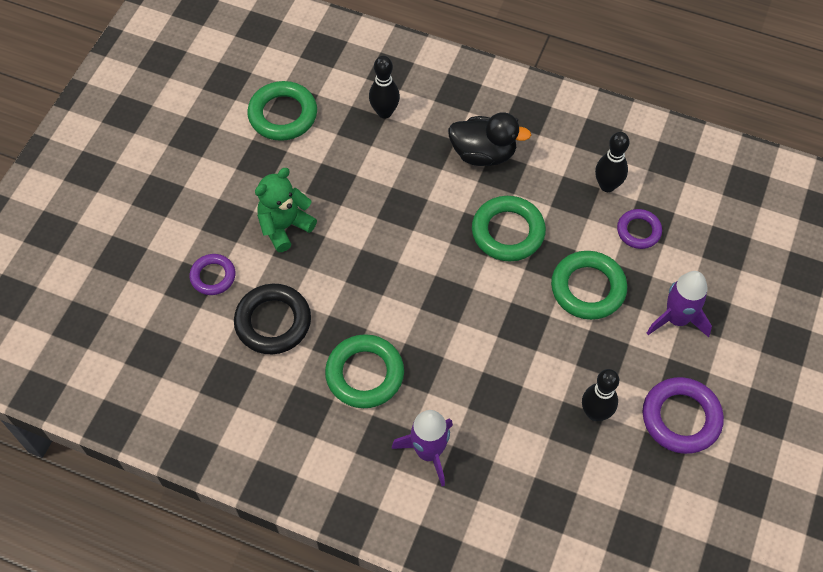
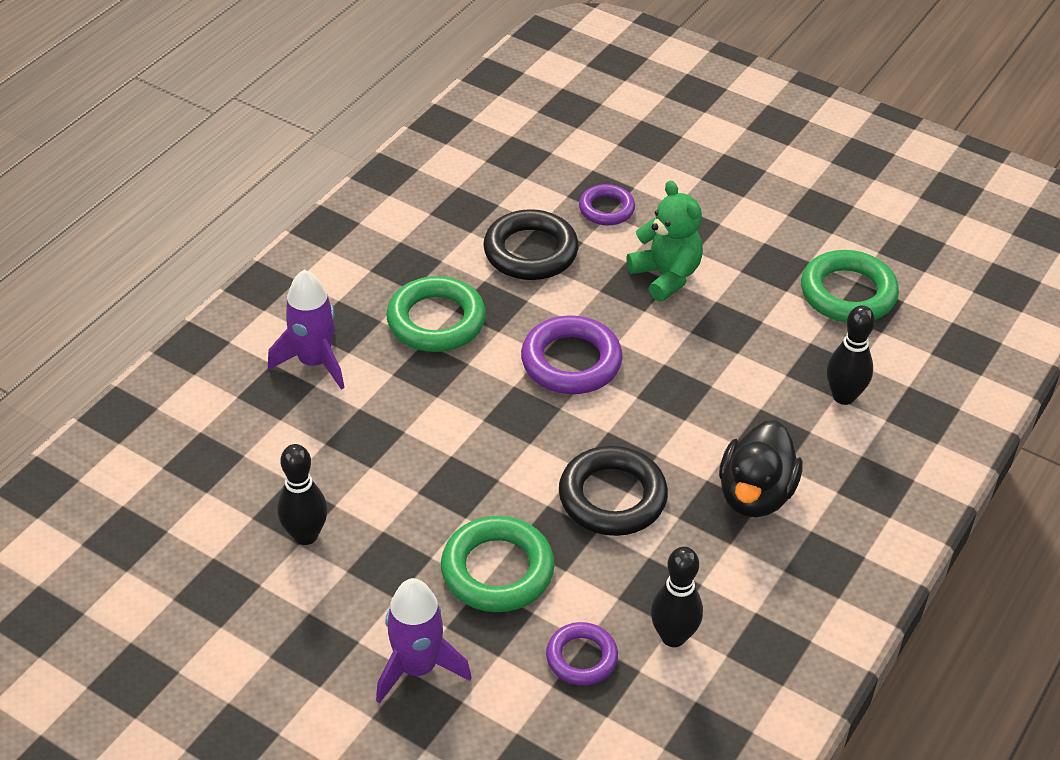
camera: 100 degrees right, 15 degrees down
green ring [472,196,546,261] -> black ring [559,446,668,536]
purple ring [643,377,724,454] -> purple ring moved to [521,316,623,394]

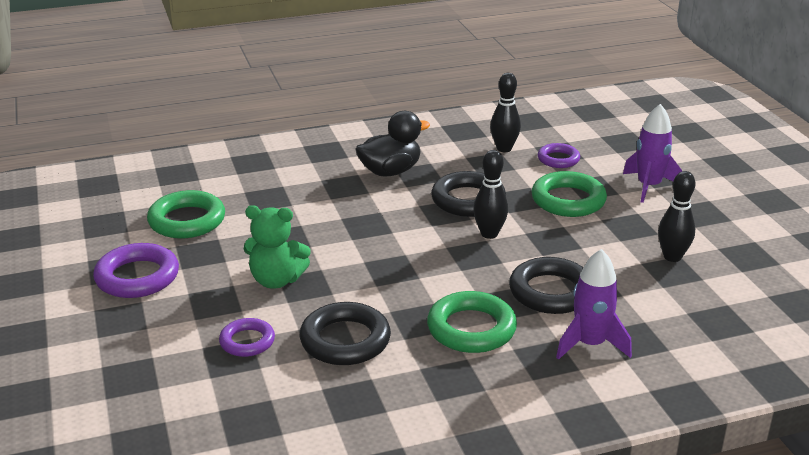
camera: 140 degrees left, 15 degrees down
purple ring [521,316,623,394] -> purple ring moved to [93,243,179,298]
green teddy bear [626,181,703,302] -> green teddy bear turned 90 degrees counterclockwise [244,205,311,289]
black bowling pin [827,305,875,405] -> black bowling pin moved to [473,150,508,239]
none -> black ring [509,257,583,314]

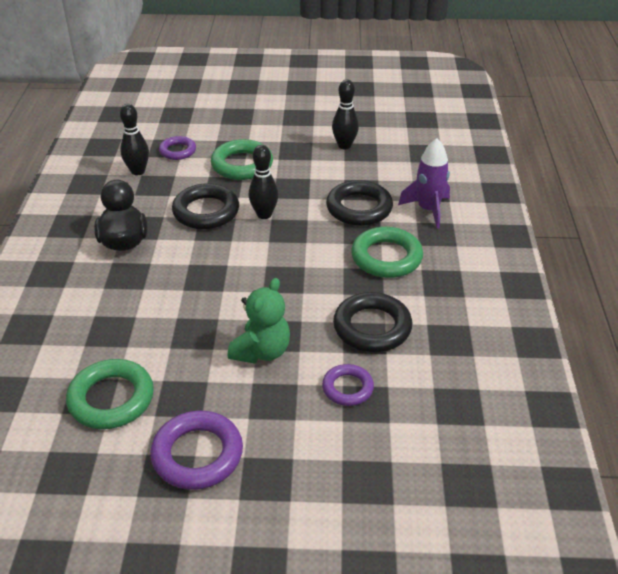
camera: 70 degrees left, 10 degrees up
purple rocket [623,104,682,203] -> none

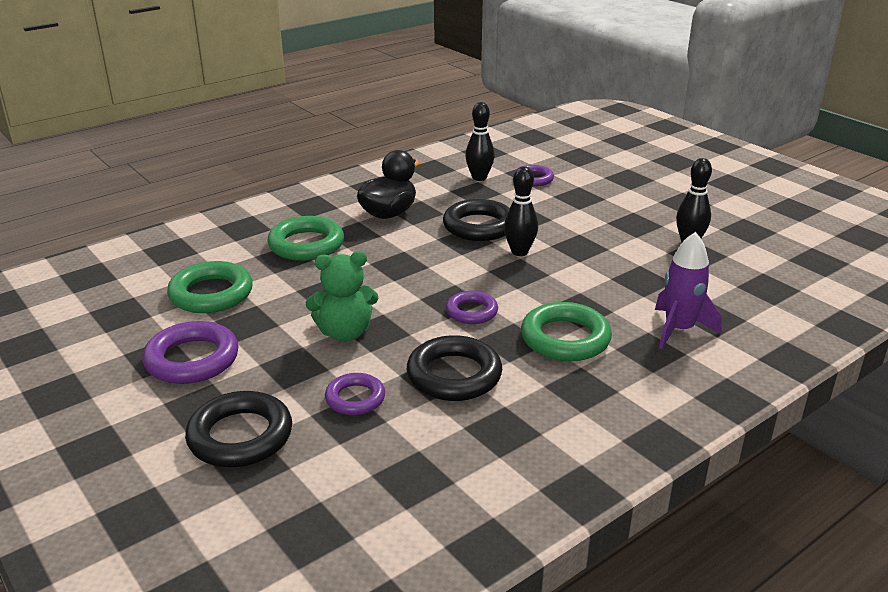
camera: 50 degrees right, 10 degrees down
green ring [211,139,273,180] -> green ring moved to [267,216,344,261]
black ring [326,180,393,226] -> black ring moved to [185,391,292,467]
none -> purple ring [446,291,498,324]

